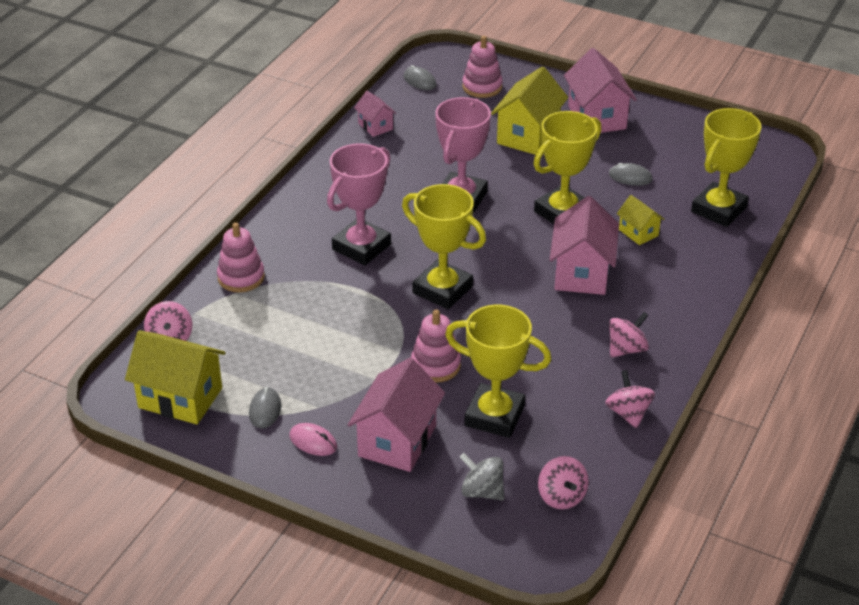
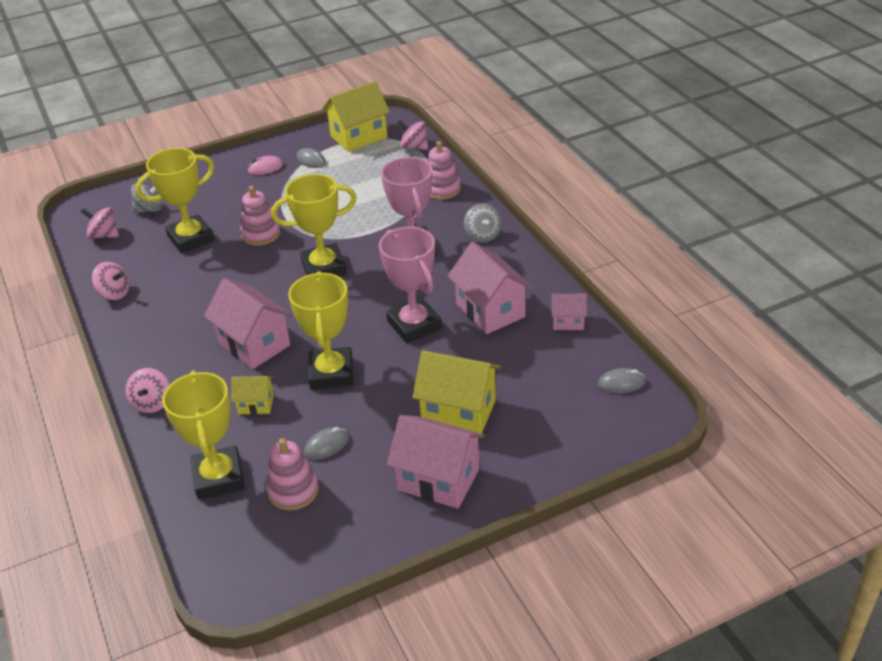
camera: 130 degrees right, 0 degrees up
pink house [348,358,445,472] -> pink house moved to [448,242,533,334]
pink stacking toy [462,36,503,98] -> pink stacking toy moved to [266,438,319,511]
yellow house [491,66,568,155] -> yellow house turned 45 degrees counterclockwise [412,350,501,434]
pink spinning top [609,312,649,358] -> pink spinning top moved to [126,368,170,413]
none -> grey spinning top [464,204,502,243]

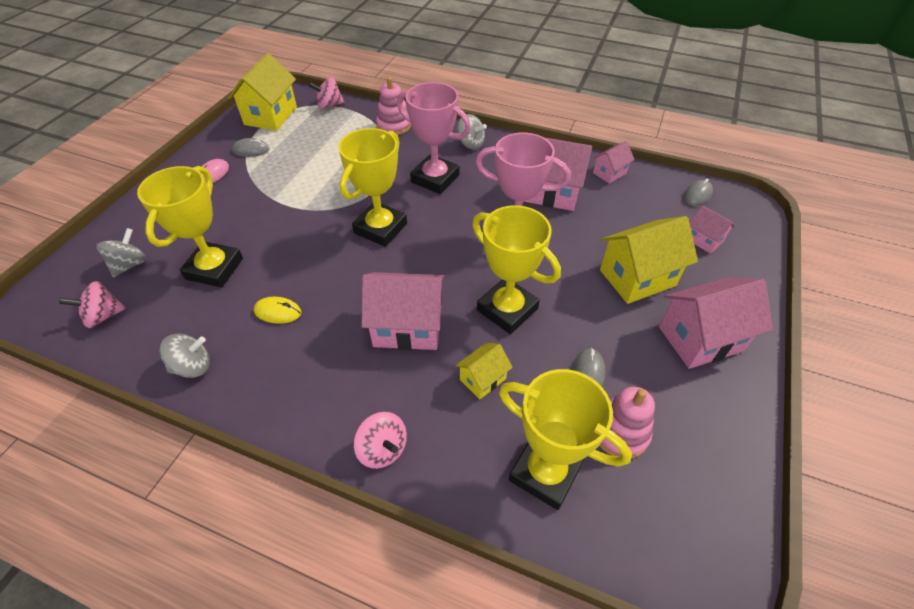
camera: 45 degrees left, 10 degrees up
pink spinning top [92,262,130,300] -> grey spinning top [159,334,210,378]
pink stacking toy [240,186,280,246] -> none
none -> yellow mouse [254,297,301,324]
none -> pink house [689,205,735,254]

